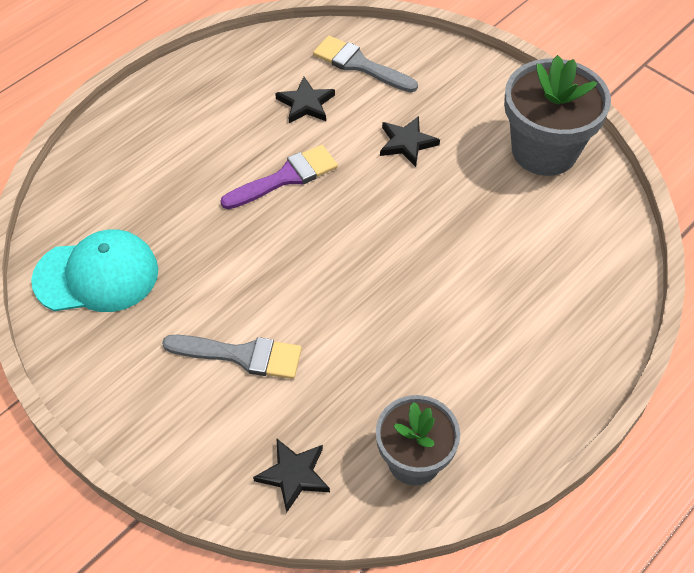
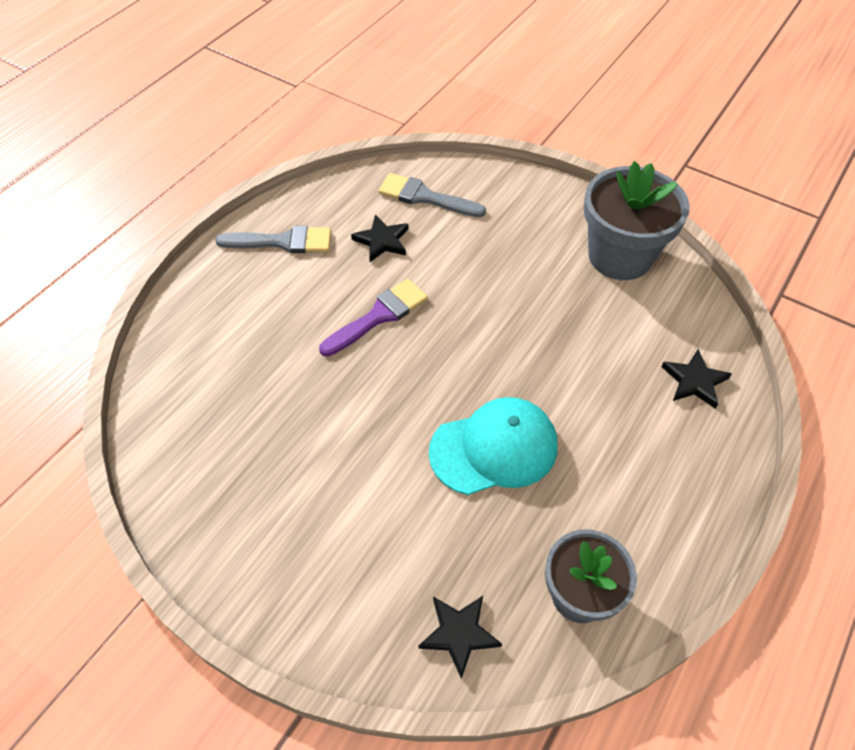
camera: 10 degrees left, 0 degrees up
turquoise cap [31,229,158,312] -> turquoise cap moved to [429,397,557,495]
grey brush [162,335,302,379] -> grey brush moved to [215,226,331,253]
black star [380,116,440,167] -> black star moved to [661,349,732,409]

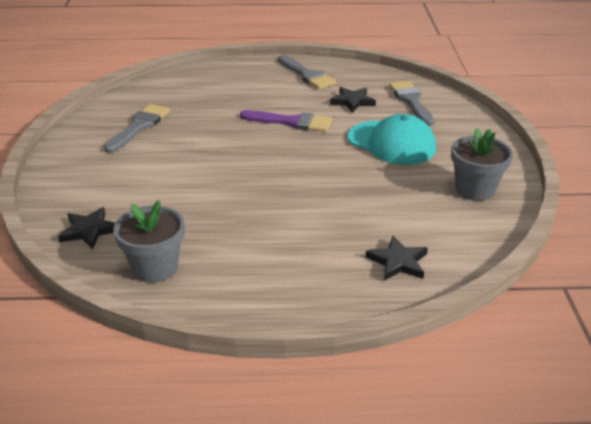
camera: 55 degrees right, 20 degrees down
turquoise cap [429,397,557,495] -> turquoise cap moved to [348,114,436,165]
grey flower pot [584,161,690,280] -> grey flower pot [451,128,513,201], size x0.66
none -> grey brush [104,104,170,153]

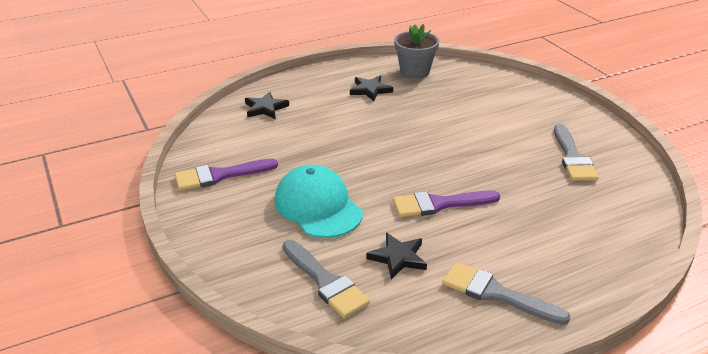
camera: 155 degrees right, 0 degrees up
black star [58,207,115,249] -> black star moved to [350,76,393,101]
turquoise cap [348,114,436,165] -> turquoise cap turned 45 degrees clockwise [274,165,363,238]
grey flower pot [451,128,513,201] -> purple brush [175,159,278,191]

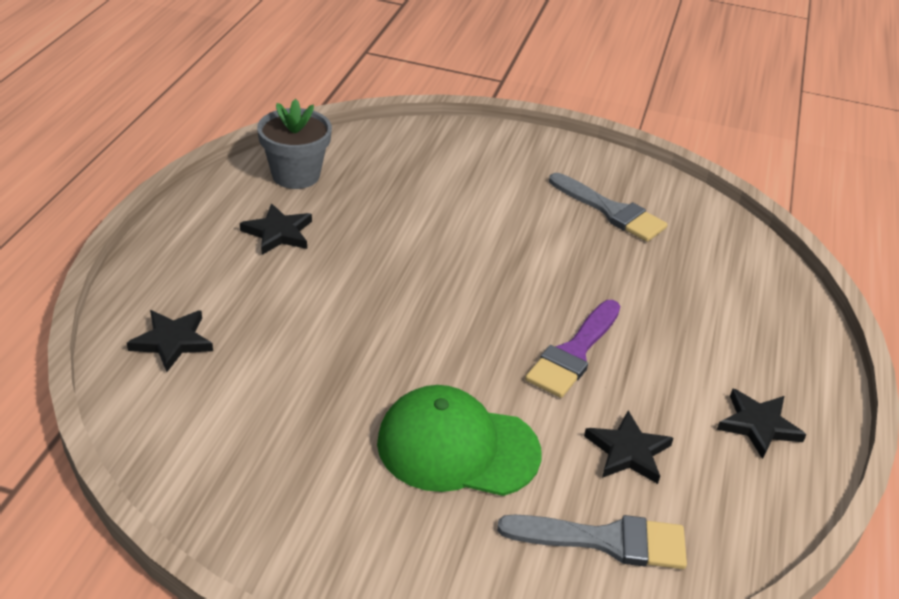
camera: 50 degrees left, 5 degrees up
purple brush [175,159,278,191] -> none
turquoise cap [274,165,363,238] -> green cap [377,385,542,496]
grey brush [443,262,571,325] -> black star [717,389,807,459]

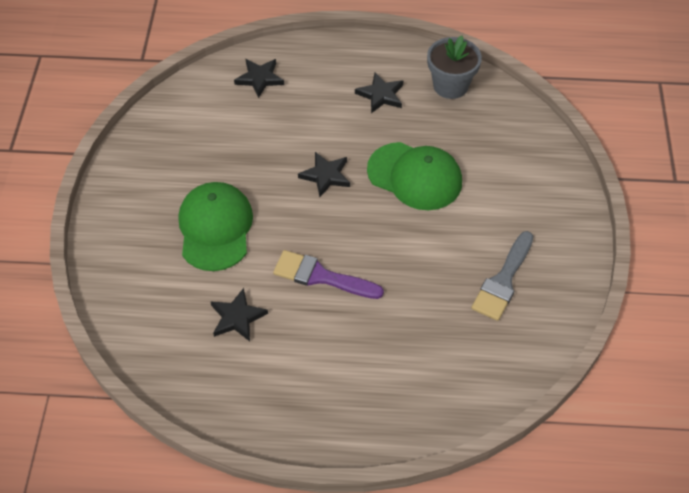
camera: 80 degrees right, 15 degrees up
grey brush [497,515,687,569] -> none
black star [717,389,807,459] -> black star moved to [298,152,350,197]
none -> green cap [367,142,462,210]

